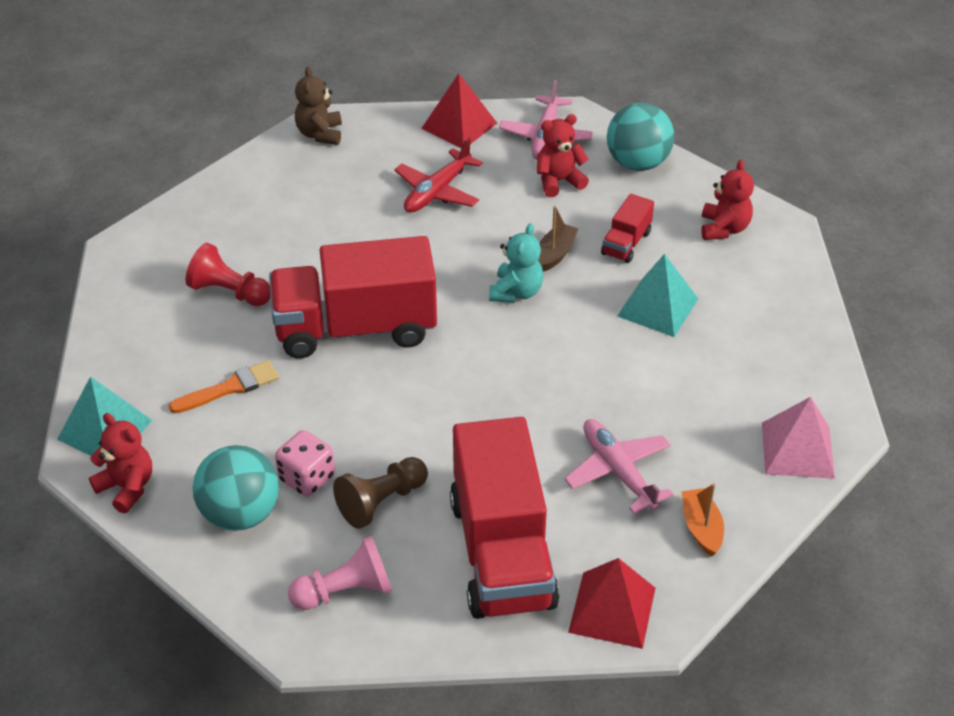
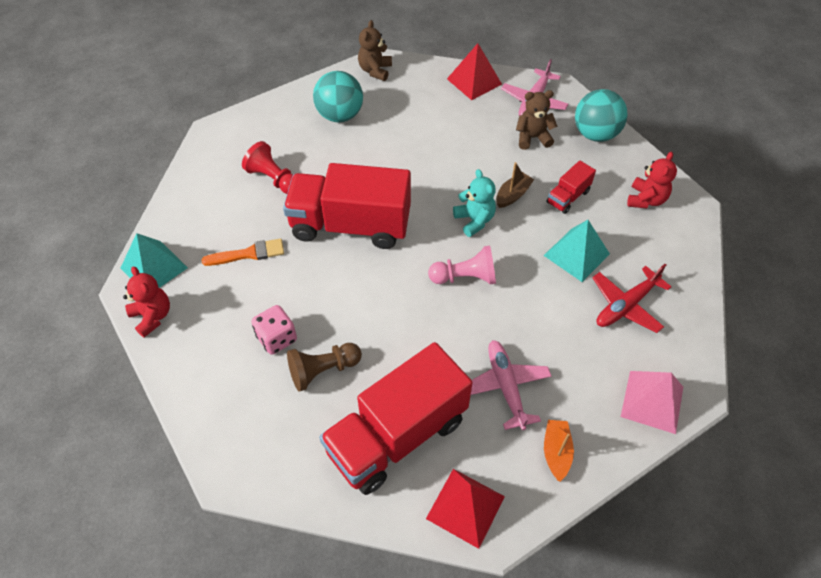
camera: 15 degrees right, 10 degrees up
turquoise ball [193,445,279,531] -> turquoise ball moved to [313,71,363,122]
pink pawn [288,536,392,610] -> pink pawn moved to [428,245,496,284]
red plane [394,137,483,213] -> red plane moved to [592,264,671,333]
red truck [450,417,559,619] -> red truck turned 45 degrees clockwise [319,342,472,495]
turquoise teddy bear [489,223,544,303] -> turquoise teddy bear turned 60 degrees counterclockwise [453,169,496,237]
red teddy bear [537,114,589,197] -> brown teddy bear [516,90,557,150]

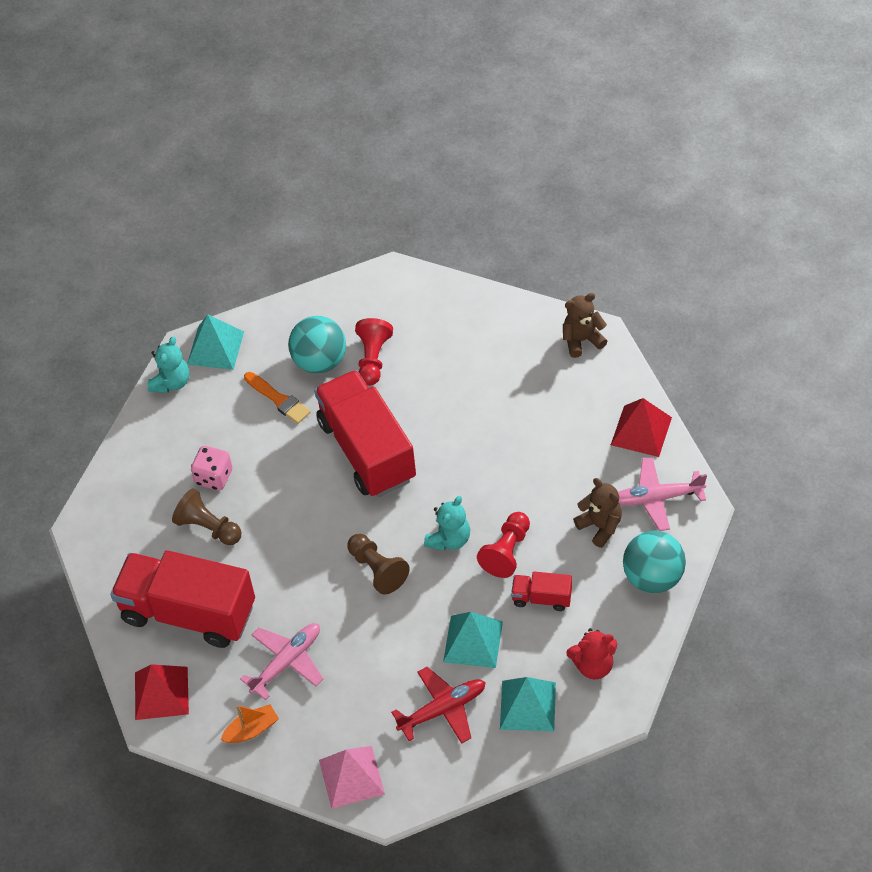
camera: 60 degrees right, 0 degrees up
red teddy bear [123,266,170,337] -> turquoise teddy bear [147,336,189,393]
turquoise ball [313,71,363,122] -> turquoise ball moved to [288,316,346,373]
pink pawn [428,245,496,284] -> brown pawn [348,534,410,595]
brown boat [496,162,534,208] -> red pawn [477,512,530,578]
red plane [592,264,671,333] -> red plane turned 135 degrees clockwise [391,667,486,744]
none -> turquoise pyramid [500,677,556,731]

